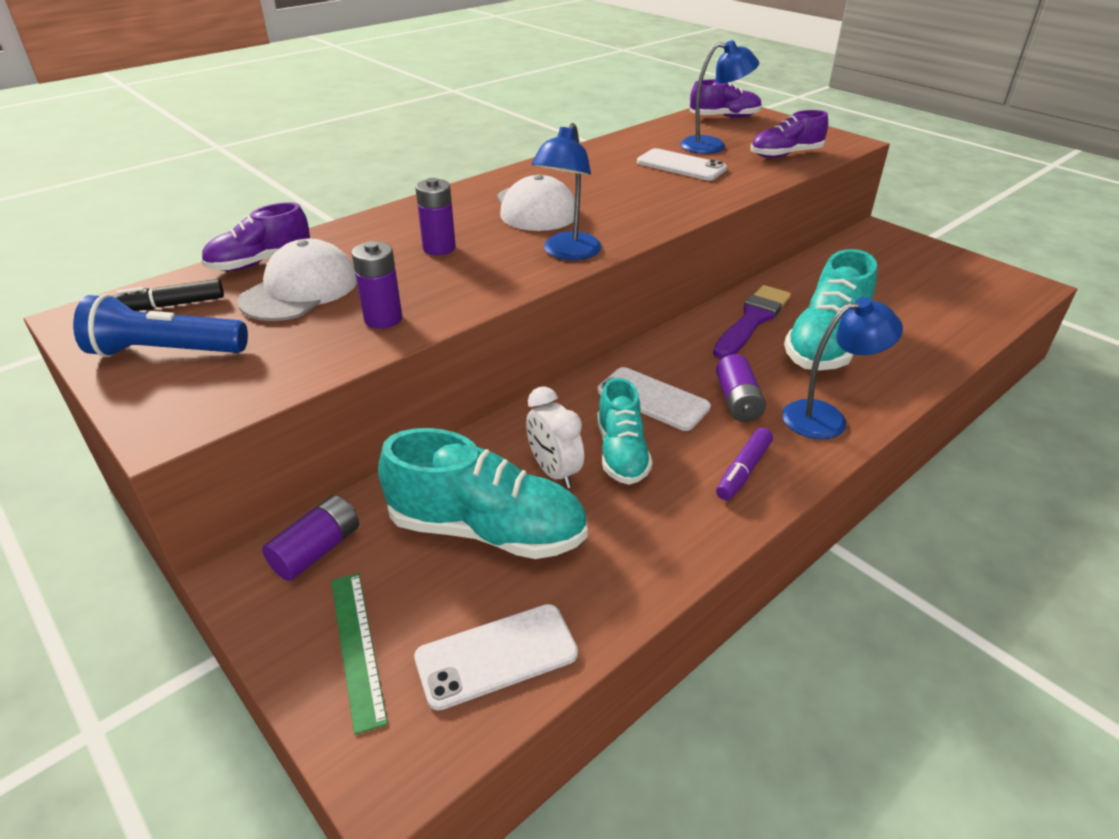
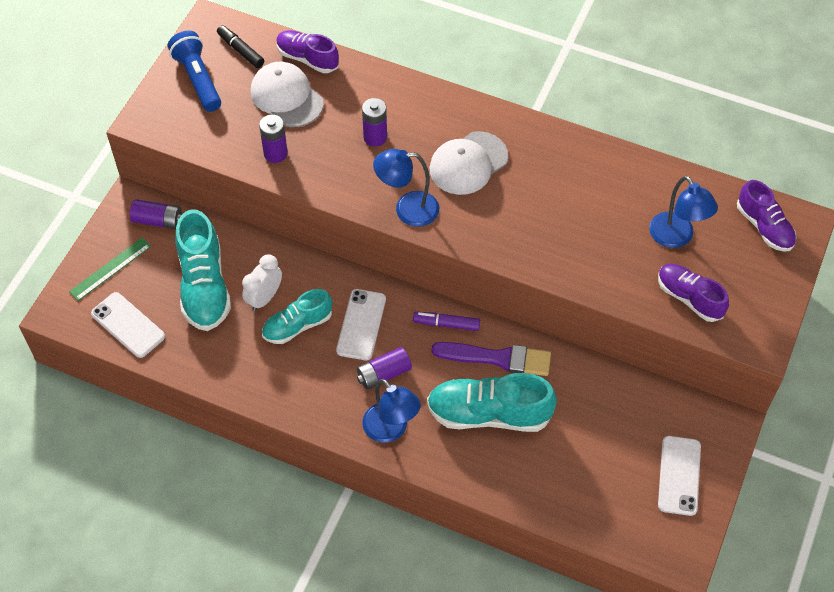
camera: 65 degrees right, 20 degrees up
white cap [237,238,357,321] -> white cap turned 135 degrees counterclockwise [251,62,324,127]
white phone [637,148,727,180] -> white phone moved to [658,436,701,516]
purple marker [716,427,773,500] -> purple marker moved to [413,312,480,331]

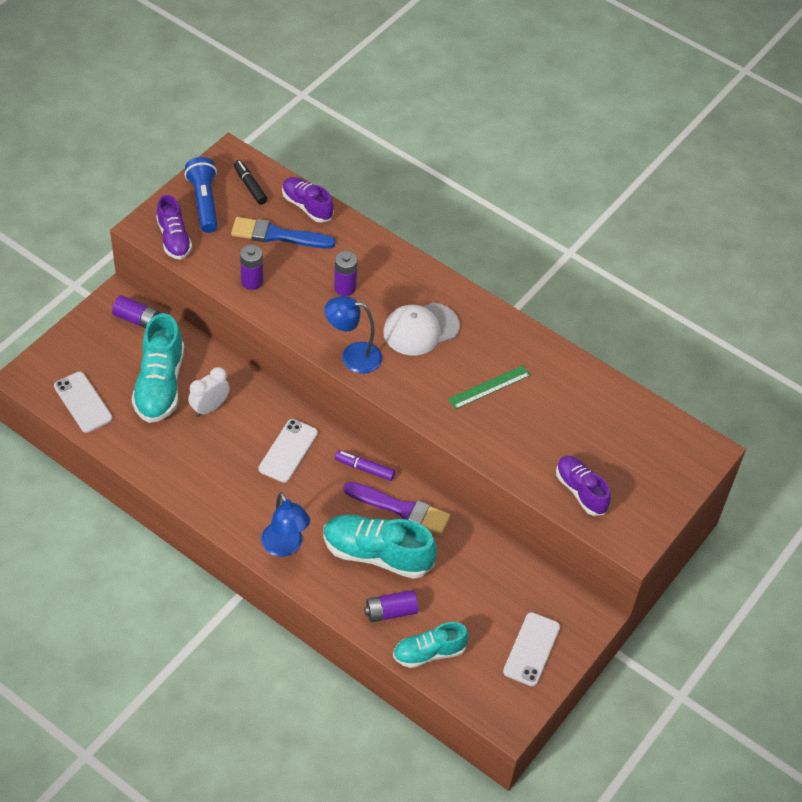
camera: 10 degrees right, 5 degrees down
green ruler [69,238,151,301] -> green ruler moved to [448,365,531,409]
white cap [251,62,324,127] -> blue brush [231,217,336,249]
turquoise shoe [262,289,332,344] -> turquoise shoe moved to [393,622,469,668]
purple battery [357,347,412,390] -> purple battery moved to [364,590,418,622]
blue lamp [649,176,718,248] -> none
purple shoe [737,180,797,252] -> purple shoe moved to [156,195,192,260]

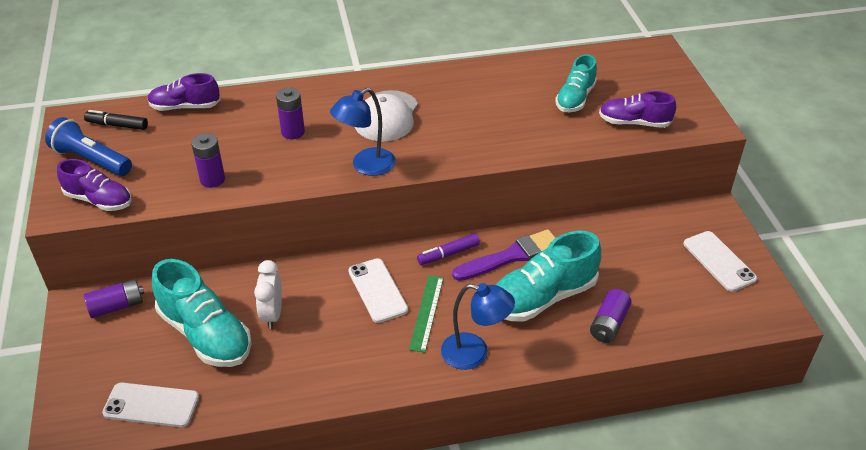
camera: 45 degrees left, 10 degrees down
blue brush [231,217,336,249] -> none
turquoise shoe [393,622,469,668] -> turquoise shoe moved to [555,54,597,112]
green ruler [448,365,531,409] -> green ruler moved to [409,275,444,353]

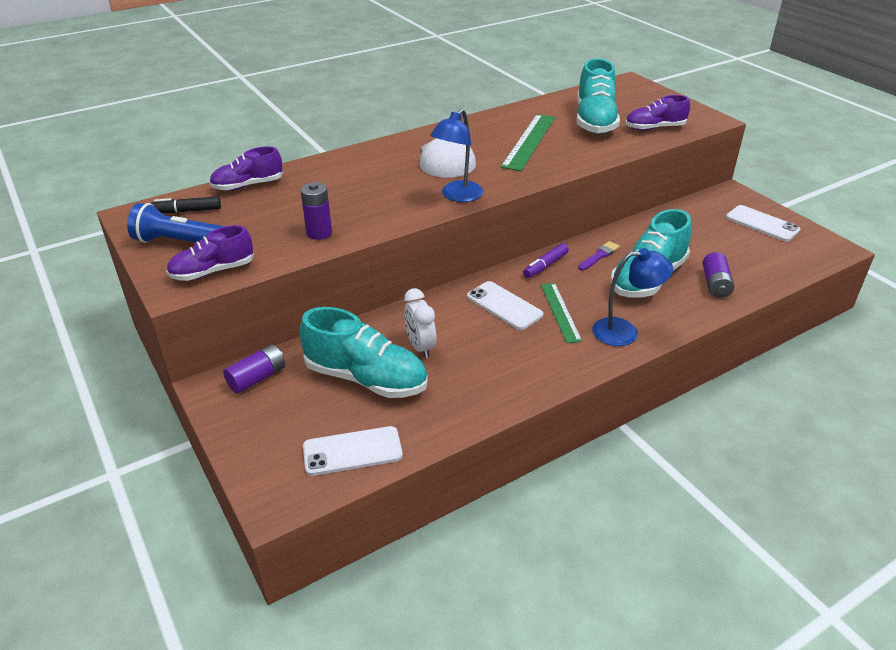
camera: 20 degrees left, 5 degrees down
purple shoe [57,159,132,211] -> purple shoe turned 150 degrees clockwise [166,225,254,281]
purple battery [276,87,305,139] -> none
purple brush [452,229,556,281] -> purple brush [578,241,620,270], size x0.55
turquoise shoe [555,54,597,112] -> turquoise shoe [577,59,620,134], size x1.59
none -> green ruler [501,114,555,171]

